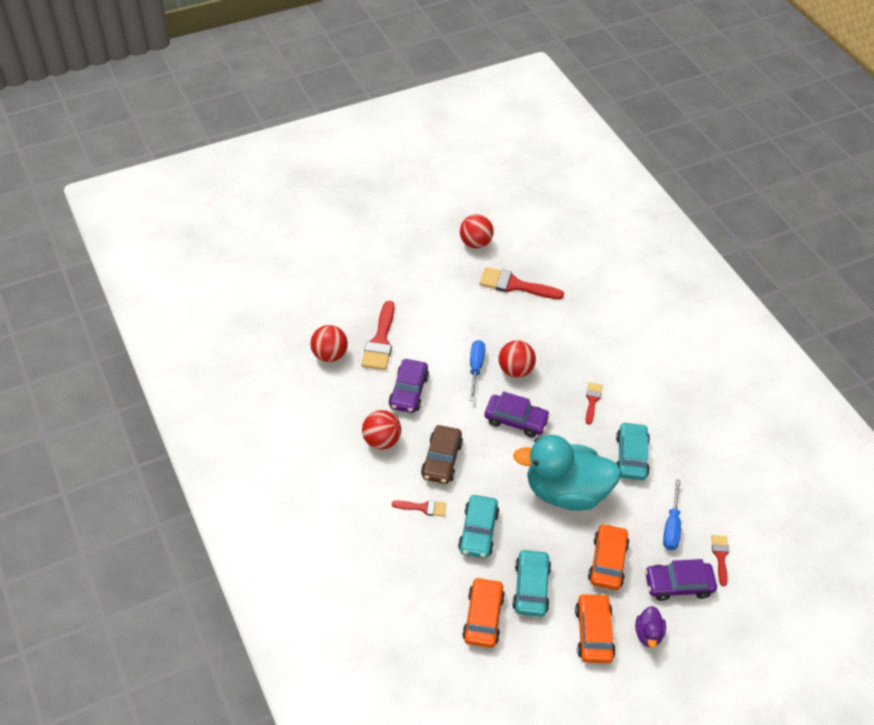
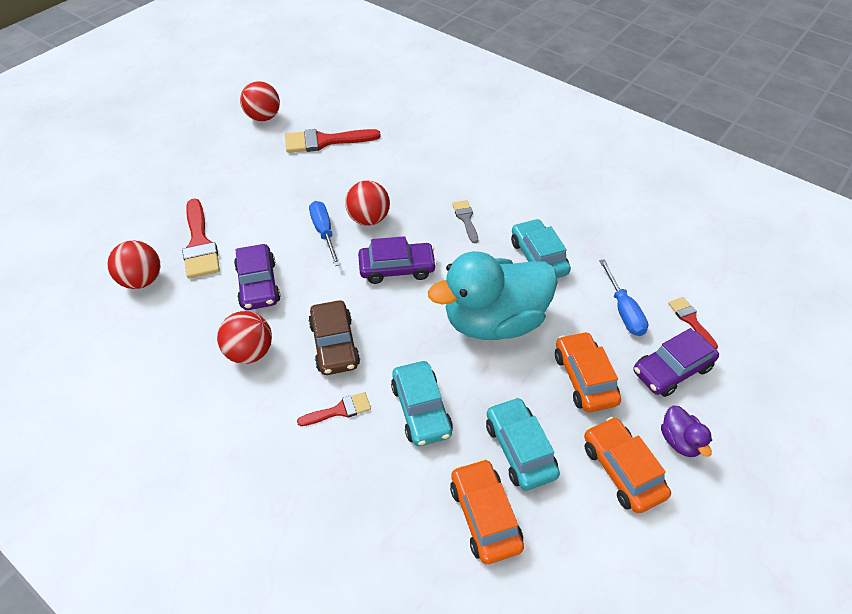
camera: 25 degrees left, 0 degrees up
red brush [586,382,602,425] -> grey brush [452,200,478,243]

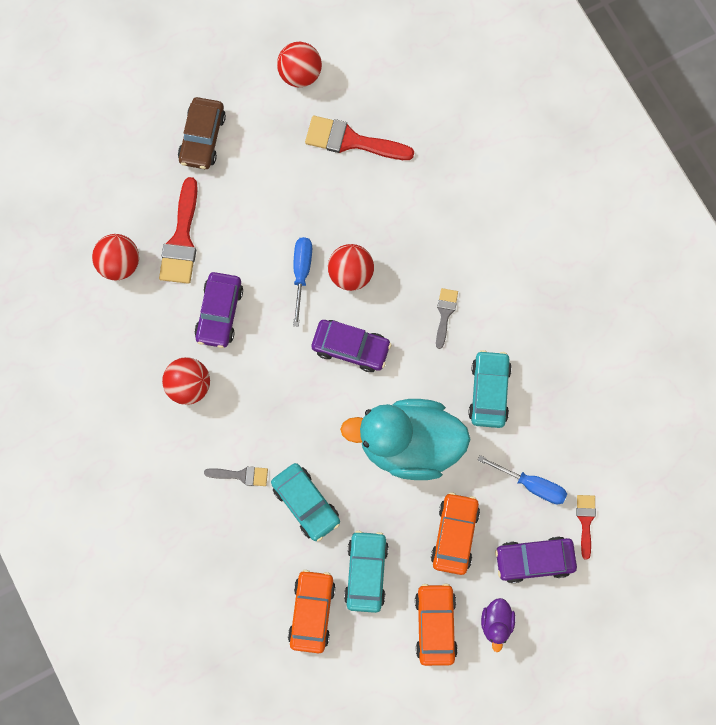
camera: 25 degrees right, 25 degrees up
red brush [297,392,371,426] -> grey brush [204,466,268,486]
brown car [308,300,360,375] -> brown car moved to [178,97,226,169]
turquoise car [391,361,453,446] -> turquoise car turned 45 degrees counterclockwise [271,463,340,541]
blue screwdriver [599,259,648,336] -> blue screwdriver turned 75 degrees counterclockwise [478,455,567,504]

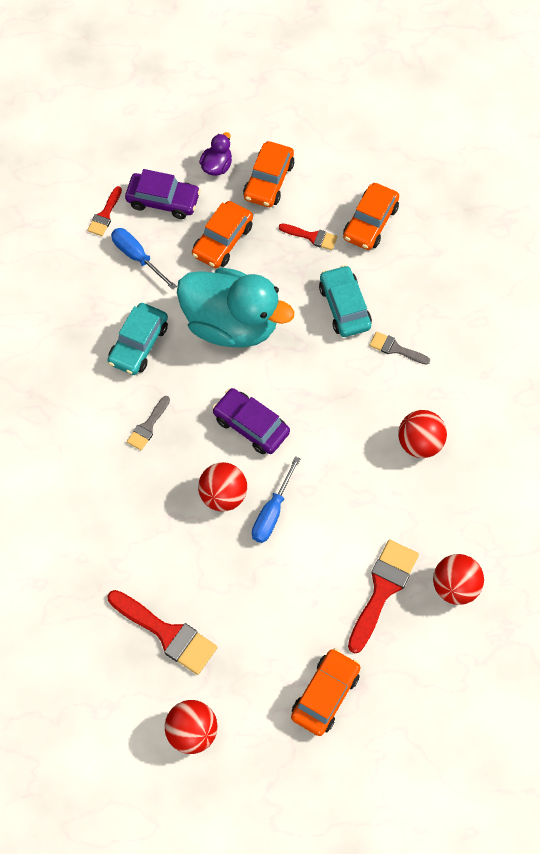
camera: 160 degrees left, 10 degrees down
brown car [178,97,226,169] -> orange car [291,648,361,736]
purple car [194,272,243,348] -> none
turquoise car [344,531,389,613] -> red brush [279,223,338,250]

